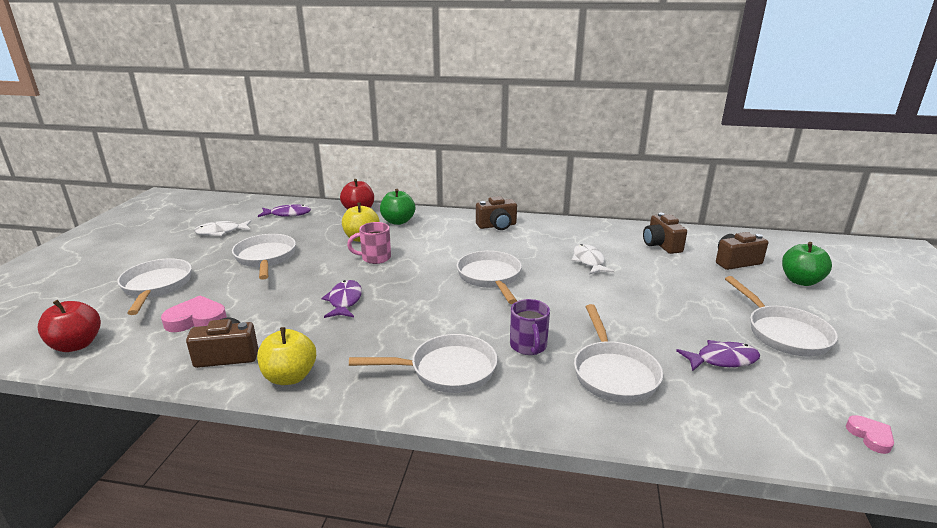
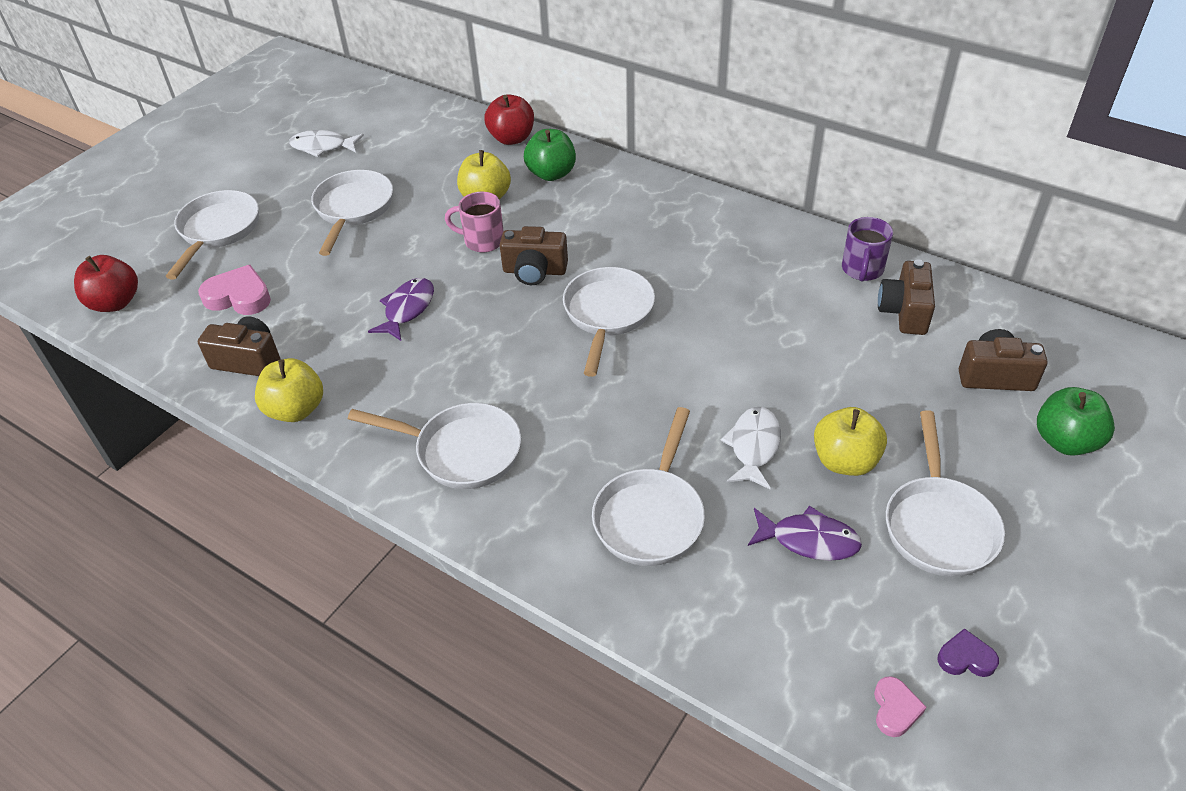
camera: 25 degrees right, 20 degrees up
purple fish [258,204,311,217] -> none
brown camera [476,196,517,230] -> brown camera moved to [500,226,568,285]
purple mug [510,299,550,355] -> purple mug moved to [842,217,893,282]
white fish [571,244,614,275] -> white fish moved to [720,407,781,489]
none -> yellow apple [814,407,887,476]
none -> purple heart [937,628,999,677]

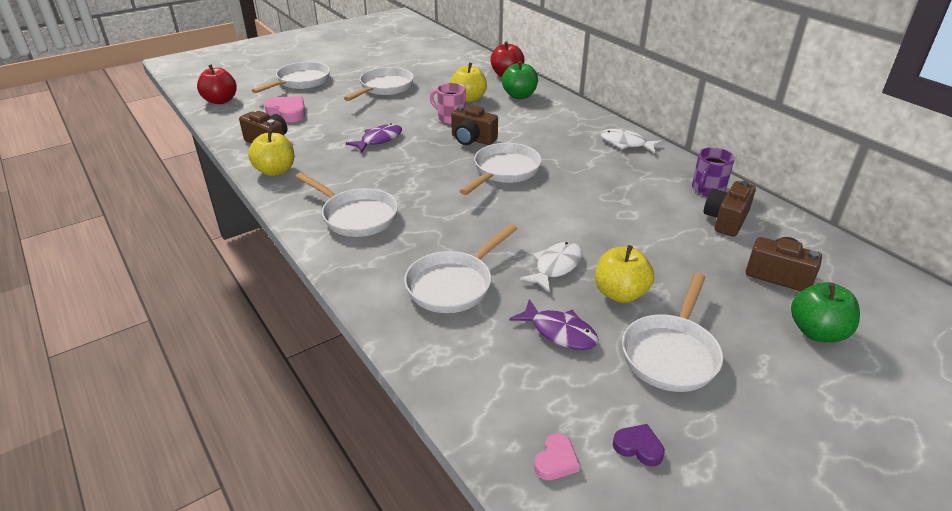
camera: 20 degrees right, 10 degrees down
white fish [289,130,364,157] -> white fish moved to [600,129,662,153]

